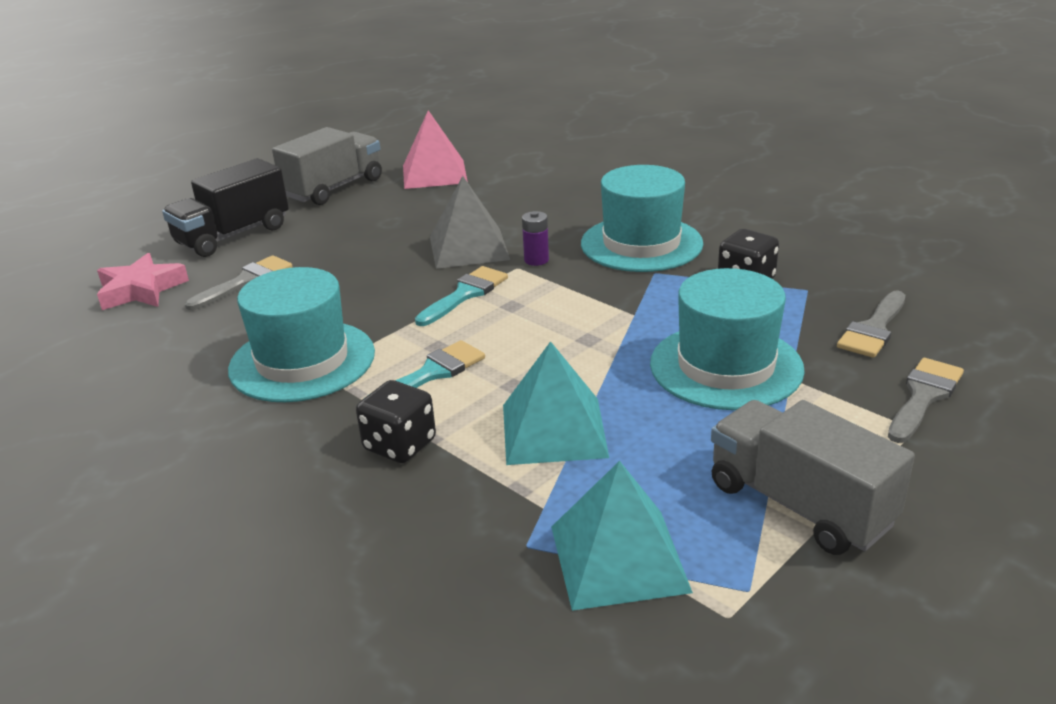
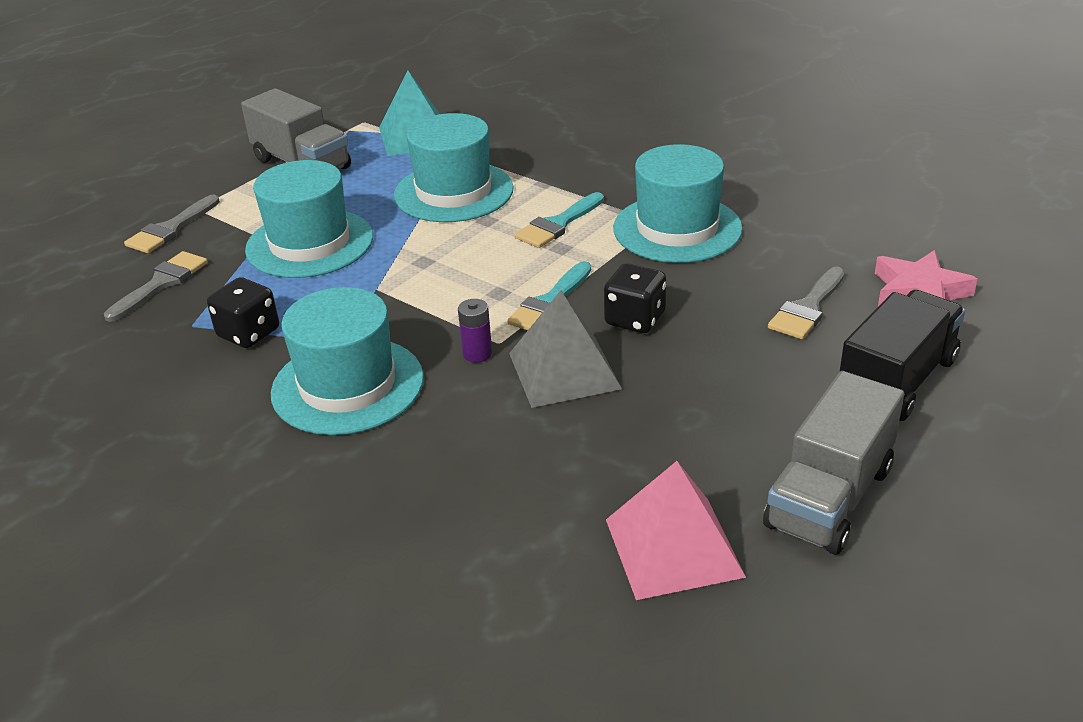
camera: 175 degrees right, 5 degrees up
black dice [356,380,436,463] -> black dice moved to [604,263,666,333]
turquoise pyramid [503,341,609,465] -> turquoise hat [394,113,514,222]

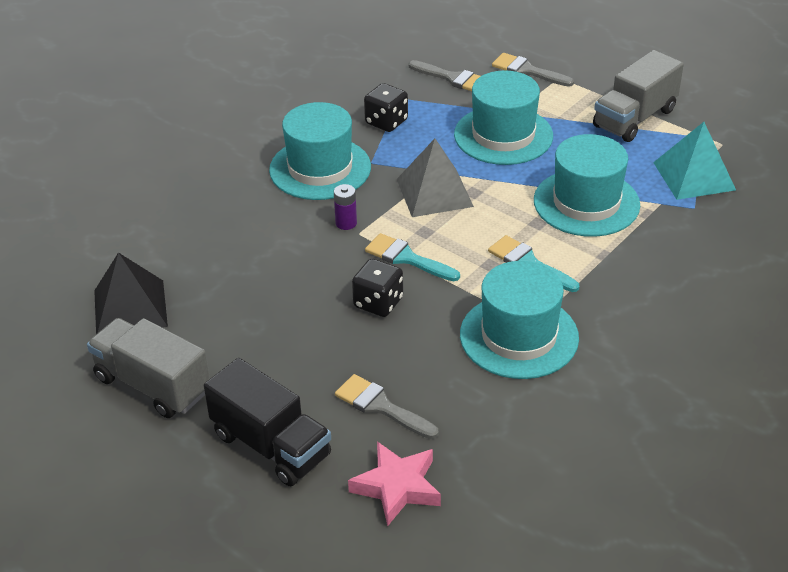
camera: 90 degrees right, 5 degrees up
grey pyramid [509,290,622,408] -> grey pyramid moved to [397,139,474,217]
pink pyramid [606,461,746,600] -> black pyramid [94,252,168,334]

